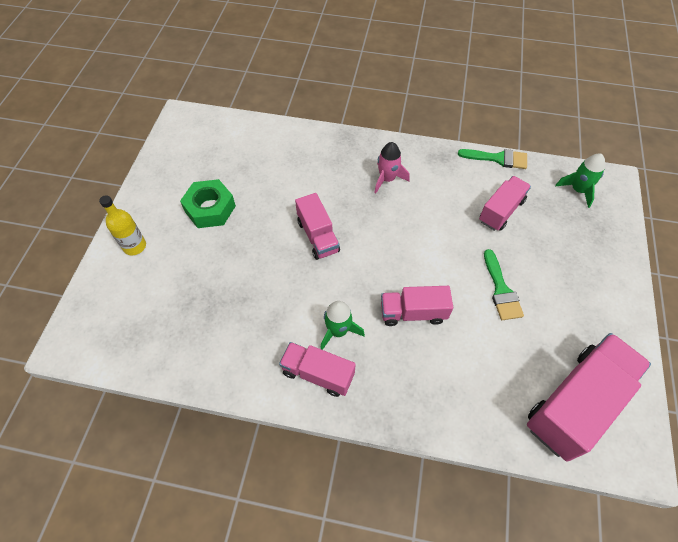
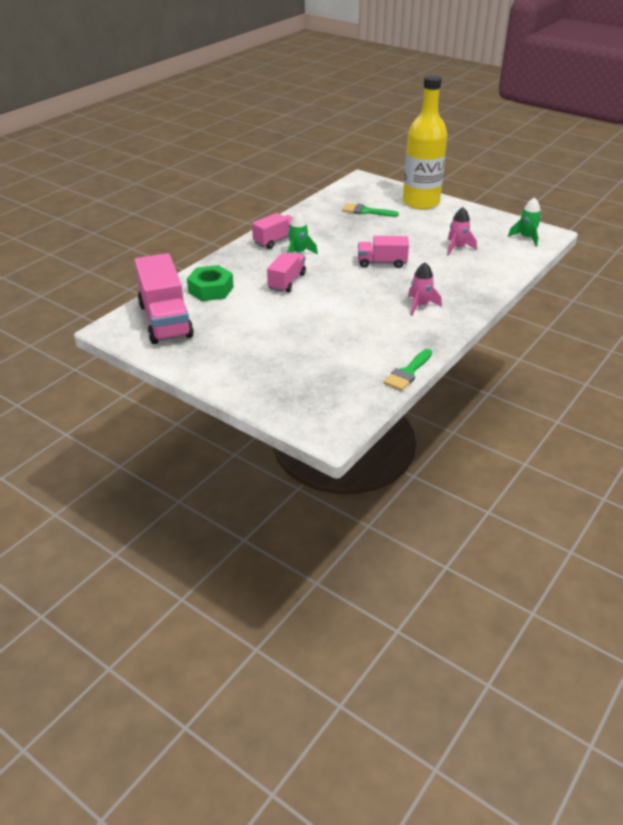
camera: 115 degrees right, 20 degrees down
yellow bottle [99,195,146,255] -> yellow bottle [403,75,447,210], size x2.23
green nut [180,179,236,228] -> green nut moved to [187,265,234,301]
pink truck [479,176,531,231] -> none
green brush [484,249,524,320] -> green brush moved to [343,203,399,217]
green rocket [555,154,605,208] -> green rocket moved to [508,197,541,247]
none -> pink rocket [447,207,477,256]

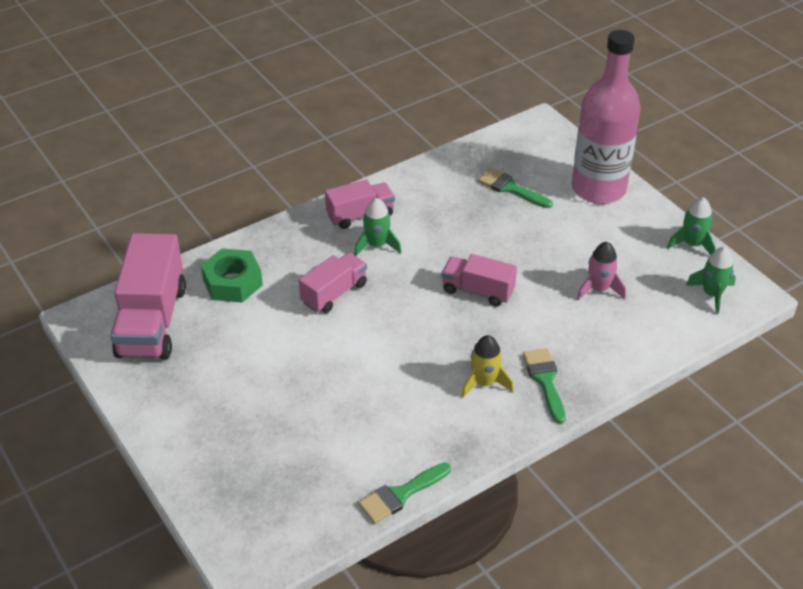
camera: 20 degrees right, 5 degrees up
yellow bottle [403,75,447,210] -> pink bottle [572,30,641,204]
pink rocket [408,262,442,316] -> yellow rocket [461,335,513,398]
none -> green brush [523,348,566,424]
none -> green rocket [667,197,715,255]

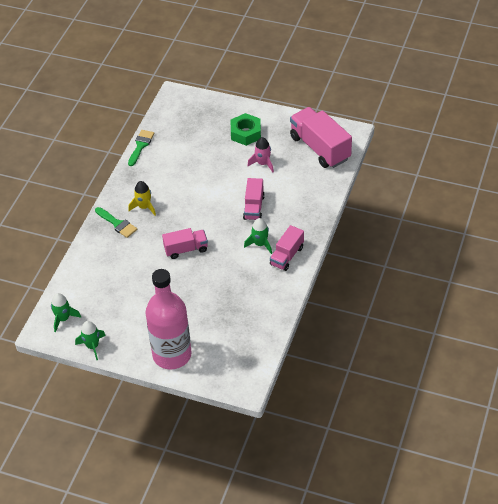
camera: 145 degrees right, 5 degrees up
green nut [201,248,263,302] -> green nut moved to [231,113,261,146]
green brush [478,168,553,208] -> none
pink rocket [577,242,626,300] -> pink rocket moved to [247,137,274,172]

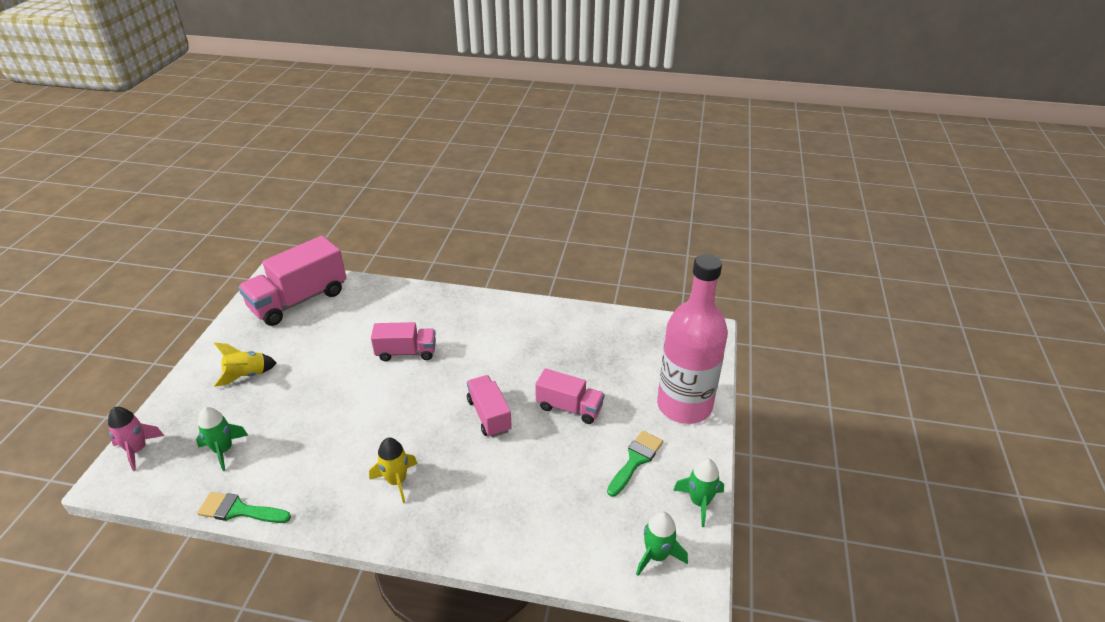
camera: 100 degrees left, 10 degrees down
green brush [95,207,137,238] -> green brush moved to [607,431,663,497]
green nut [231,113,261,146] -> yellow rocket [214,343,277,387]
green rocket [244,218,272,254] -> green rocket moved to [196,407,248,471]
pink rocket [247,137,274,172] -> pink rocket moved to [108,407,164,471]
pink truck [270,225,304,271] -> pink truck moved to [535,368,605,424]

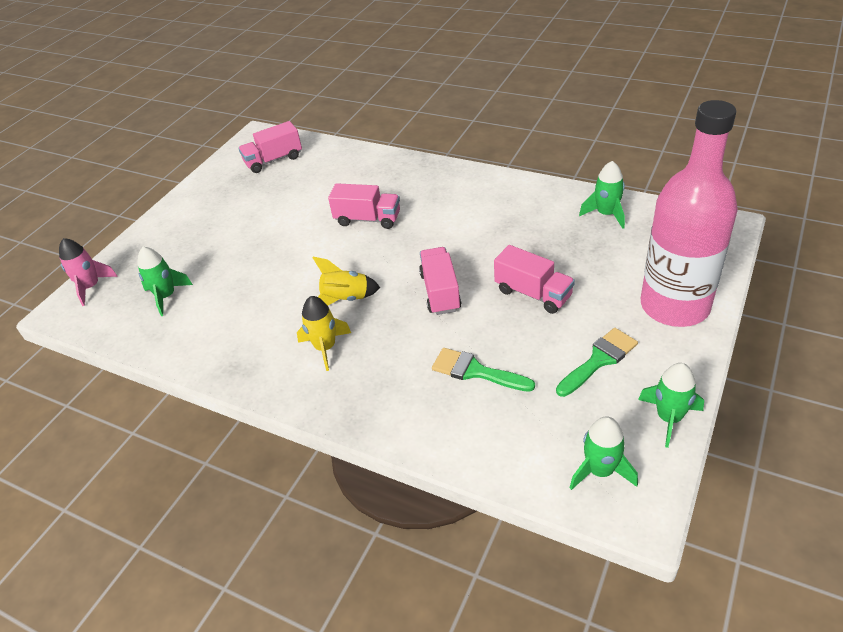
camera: 20 degrees right, 5 degrees up
green brush [197,492,291,523] -> green brush moved to [432,348,535,392]
yellow rocket [214,343,277,387] -> yellow rocket moved to [312,257,380,305]
pink truck [238,236,346,326] -> pink truck [238,121,302,173], size x0.58
none -> green rocket [579,161,625,229]

